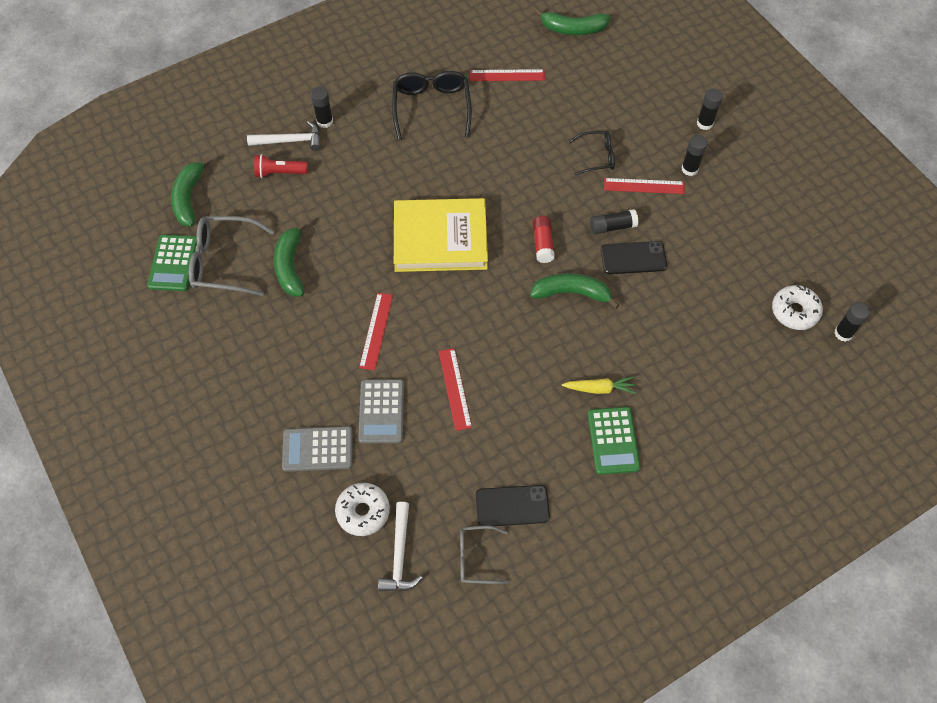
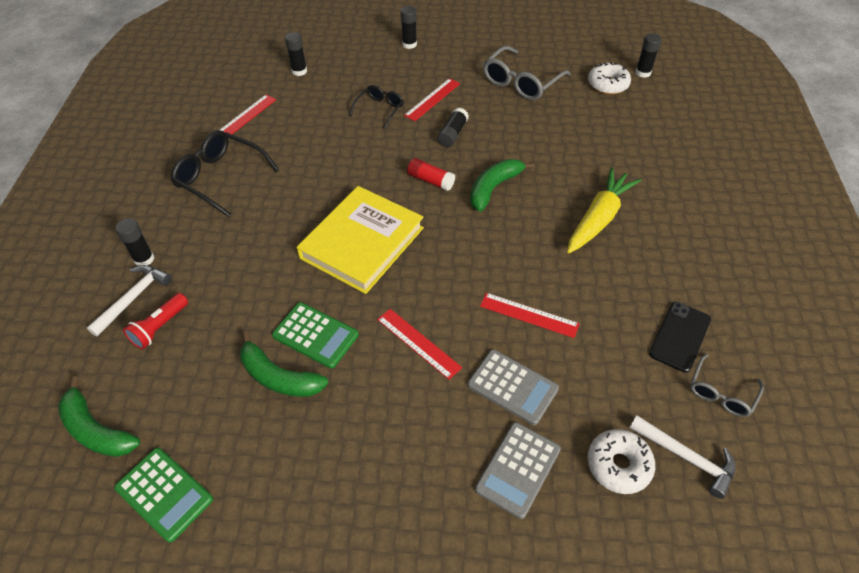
camera: 55 degrees left, 10 degrees down
grey glasses [189,216,275,296] -> grey glasses moved to [483,46,571,100]
green banana [535,8,610,35] -> none
yellow carrot [562,376,636,394] -> yellow carrot [567,167,641,253], size x1.79
green calculator [588,407,641,475] -> green calculator moved to [272,302,359,369]
black phone [601,241,667,274] -> none
black glue stick [681,135,708,176] -> black glue stick moved to [285,32,307,76]

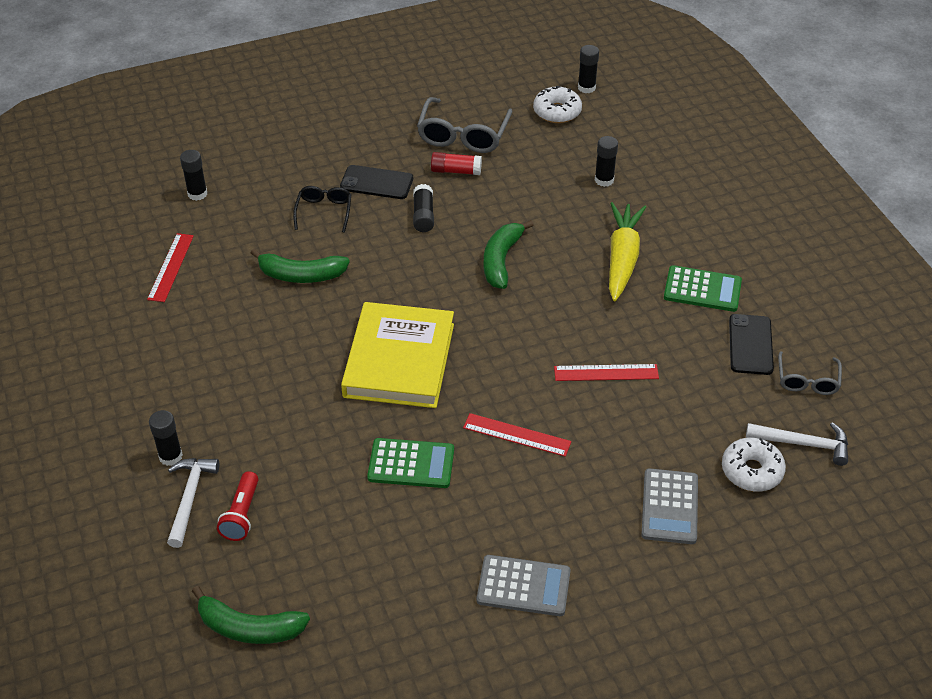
camera: 25 degrees left, 5 degrees down
green calculator [114,448,213,542] -> green calculator moved to [664,265,742,312]
black glasses [171,130,279,217] -> none
green banana [240,331,328,397] -> green banana moved to [251,249,350,283]
black glue stick [400,6,417,49] -> black glue stick moved to [595,136,618,187]
red ruler [404,78,460,121] -> black phone [340,165,413,199]
red glue stick [407,158,455,191] -> red glue stick moved to [431,152,482,175]
grey calculator [467,349,559,425] -> grey calculator moved to [477,555,571,616]

